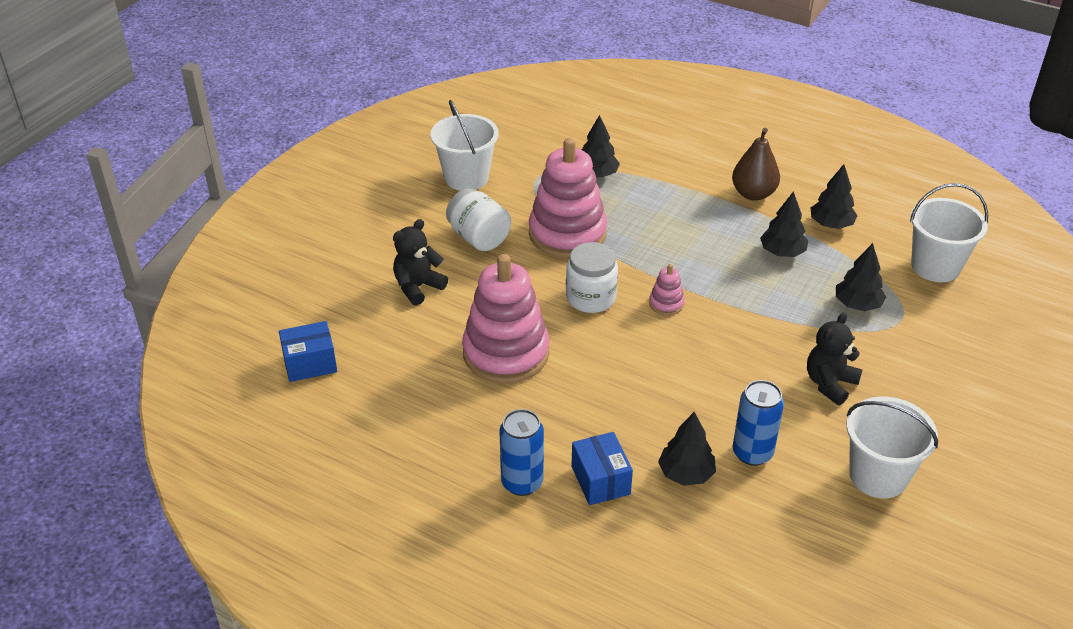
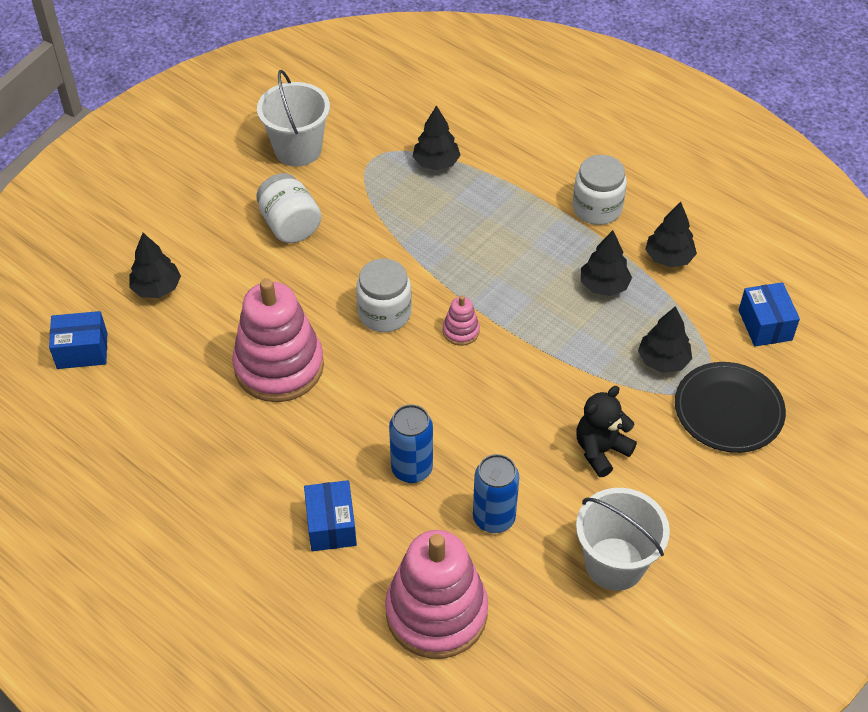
camera: 10 degrees right, 10 degrees up
black teddy bear [393,219,448,306] -> none
blue can [499,409,544,496] -> blue can moved to [389,404,433,483]
pink stacking toy [529,138,607,258] -> pink stacking toy moved to [385,530,488,659]
black tree [658,412,716,486] -> black tree moved to [129,233,181,298]
brown pear [732,128,780,201] -> white jar [573,155,627,225]
white bucket [910,183,988,282] -> blue box [739,282,800,347]
none -> black plate [675,362,786,453]

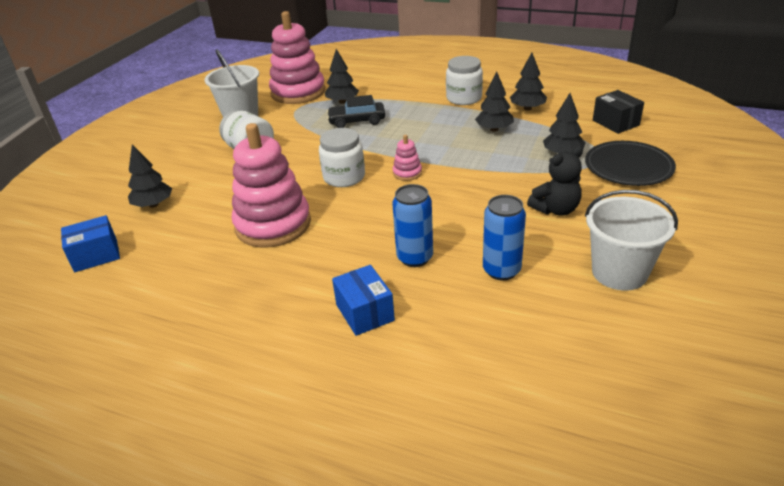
camera: 15 degrees left, 15 degrees down
pink stacking toy [385,530,488,659] -> pink stacking toy moved to [269,11,325,104]
black teddy bear [576,386,637,477] -> black teddy bear turned 150 degrees counterclockwise [527,146,583,216]
blue box [739,282,800,347] -> black box [593,90,644,134]
none -> black car [327,95,385,128]

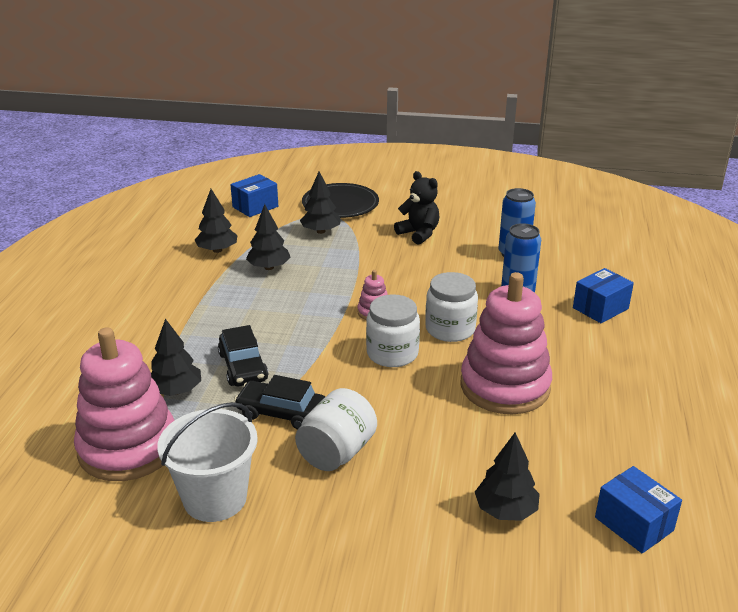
camera: 105 degrees left, 5 degrees down
white jar [446,56,483,105] -> white jar moved to [425,272,478,342]
white bucket [585,190,678,291] -> none
black box [593,90,644,134] -> blue box [230,174,278,217]
none -> black car [234,375,325,430]

